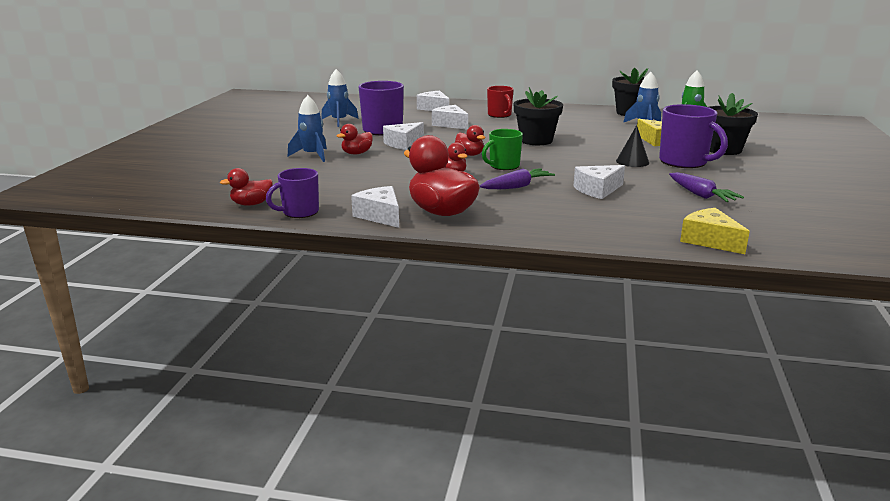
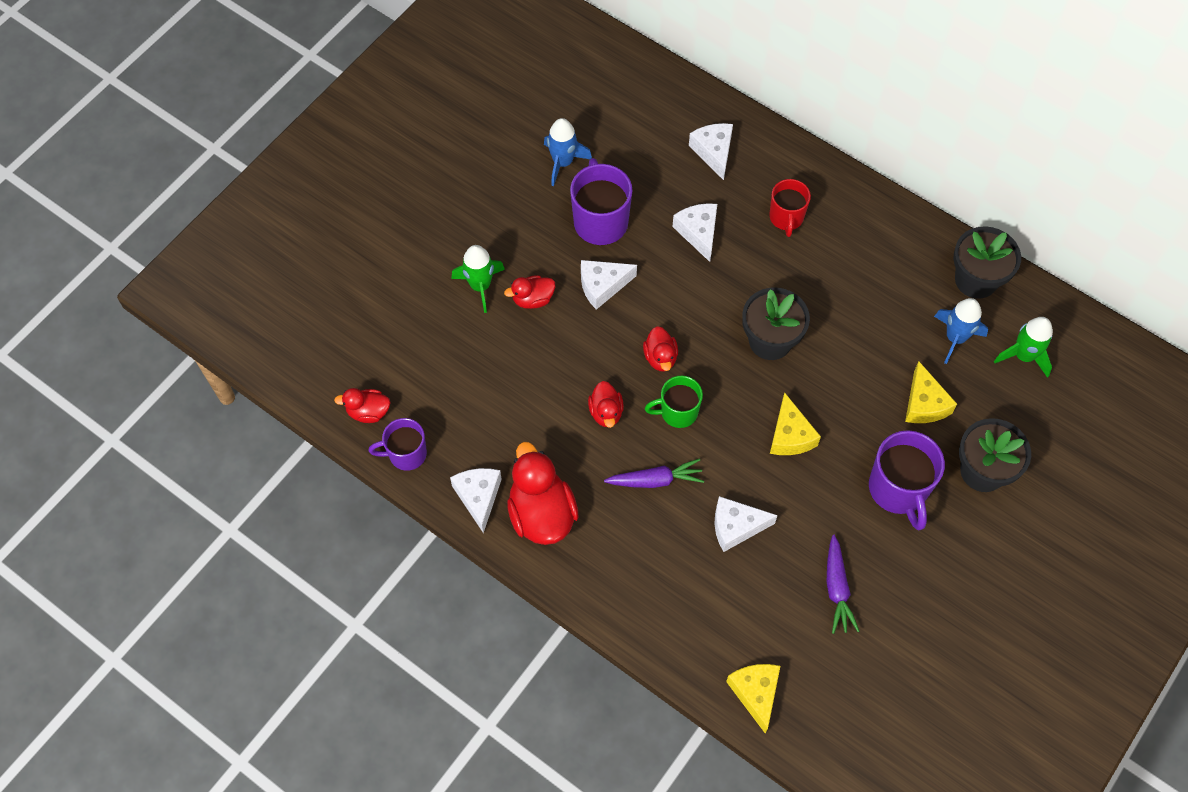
camera: 25 degrees right, 40 degrees up
blue rocket [288,95,327,162] -> green rocket [451,245,505,313]
black cone [616,125,649,167] -> none
none -> yellow cheese [770,392,821,455]

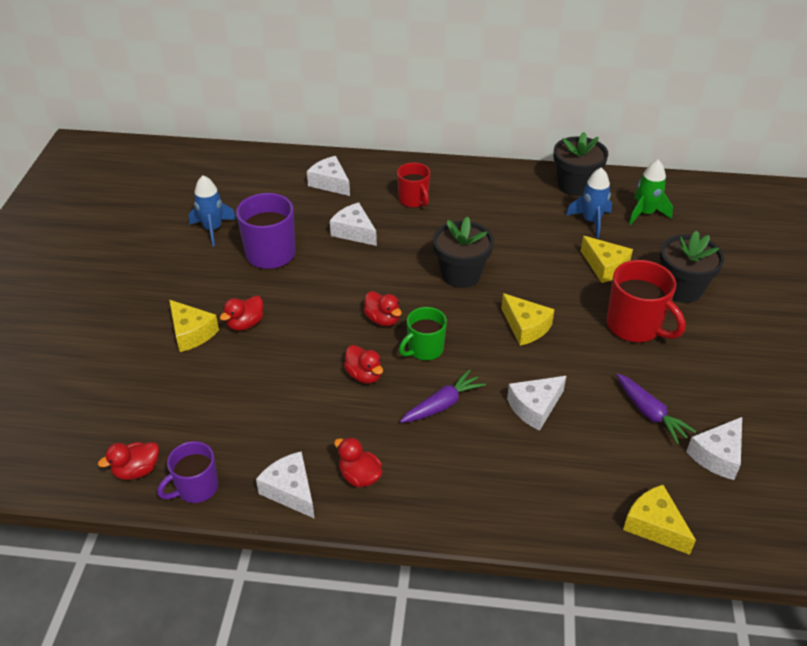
camera: 30 degrees left, 20 degrees down
green rocket [451,245,505,313] -> yellow cheese [169,300,219,352]
red duck [507,442,579,545] -> red duck [334,437,382,487], size x0.54
white cheese [581,260,637,310] -> white cheese moved to [686,417,742,480]
purple mug [869,430,945,530] -> red mug [607,260,685,343]

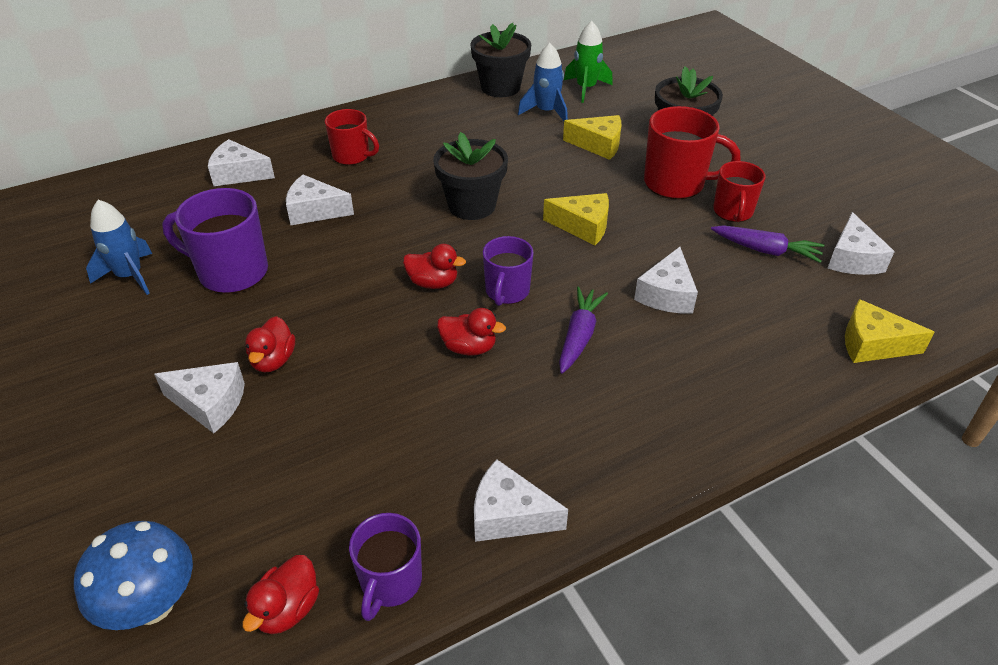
camera: 35 degrees left, 0 degrees up
yellow cheese [169,300,219,352] -> white cheese [154,362,245,433]
red duck [334,437,382,487] -> none
green mug [399,307,447,361] -> purple mug [483,236,534,306]
none -> blue mushroom [74,521,193,630]
none -> red mug [713,161,765,222]

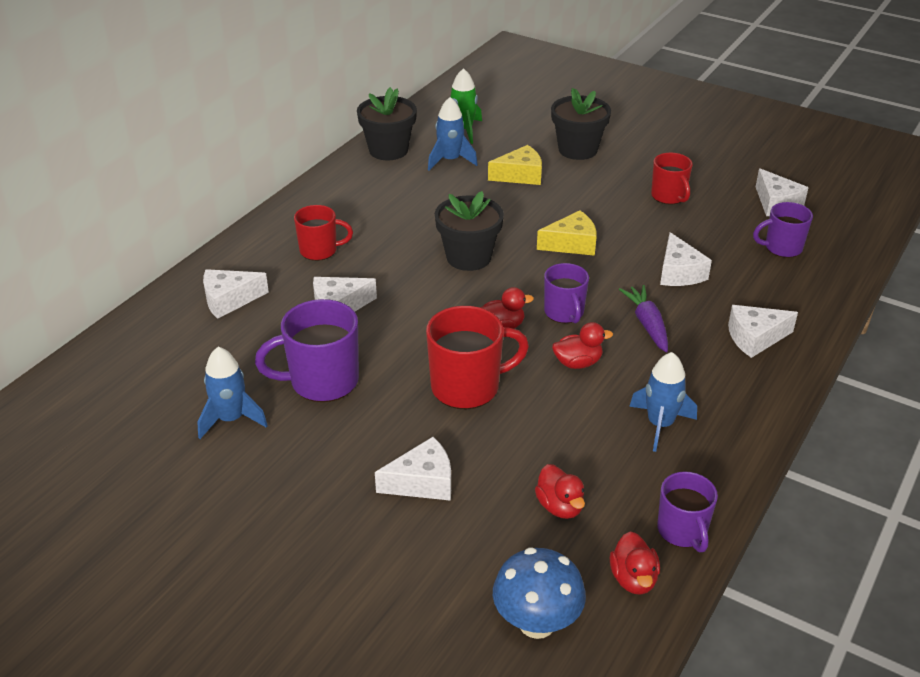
camera: 30 degrees left, 5 degrees down
red duck [245,316,295,372] -> red duck moved to [535,464,585,519]
white cheese [474,459,568,542] -> white cheese moved to [728,305,798,358]
red mug [644,106,741,199] -> red mug moved to [426,306,529,409]
purple carrot [711,225,824,263] -> none
yellow cheese [845,299,935,363] -> none
none -> blue rocket [629,352,697,452]
none -> purple mug [753,202,813,258]

